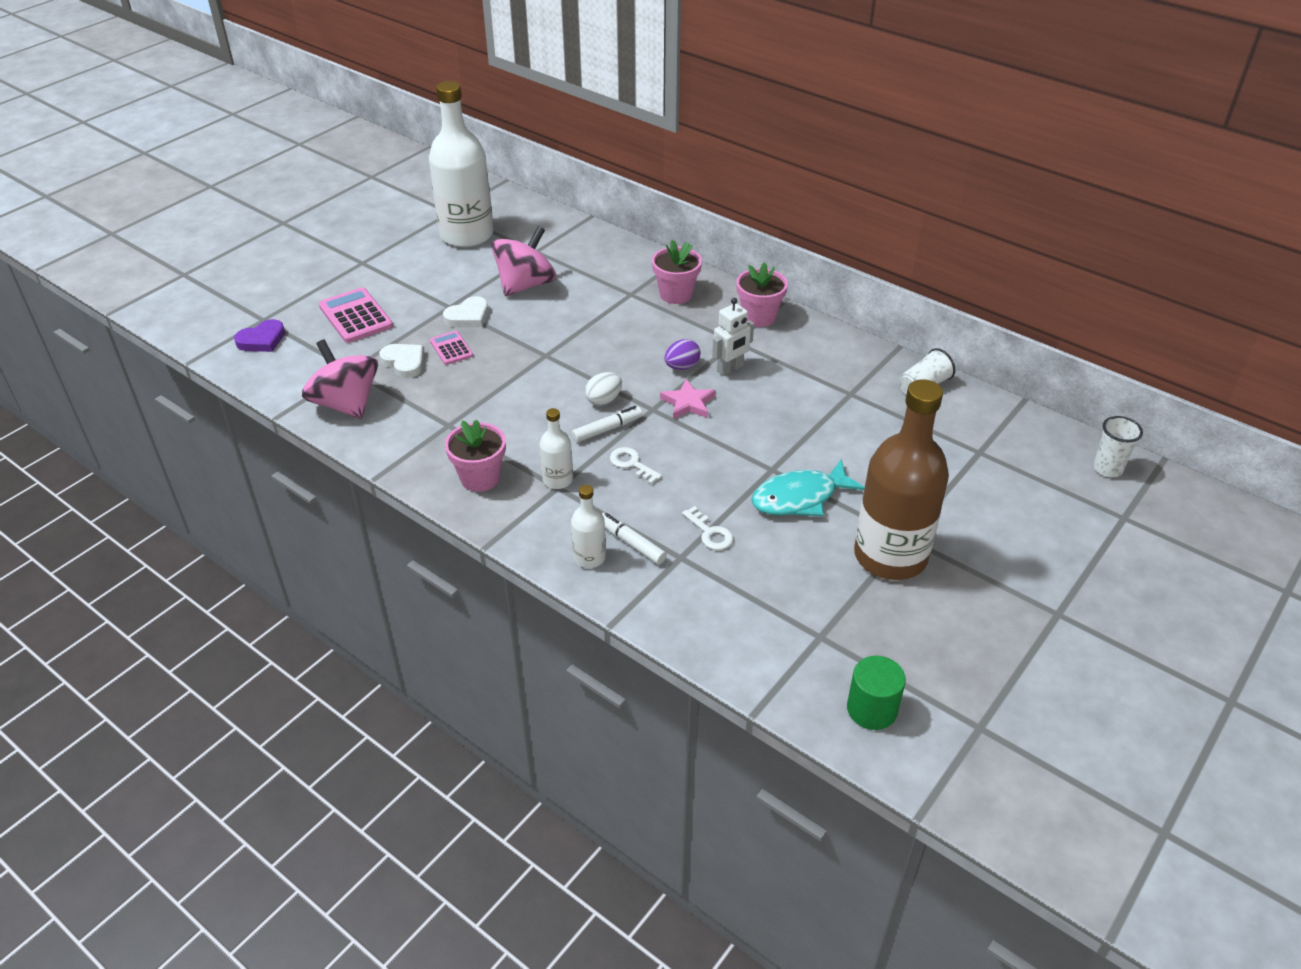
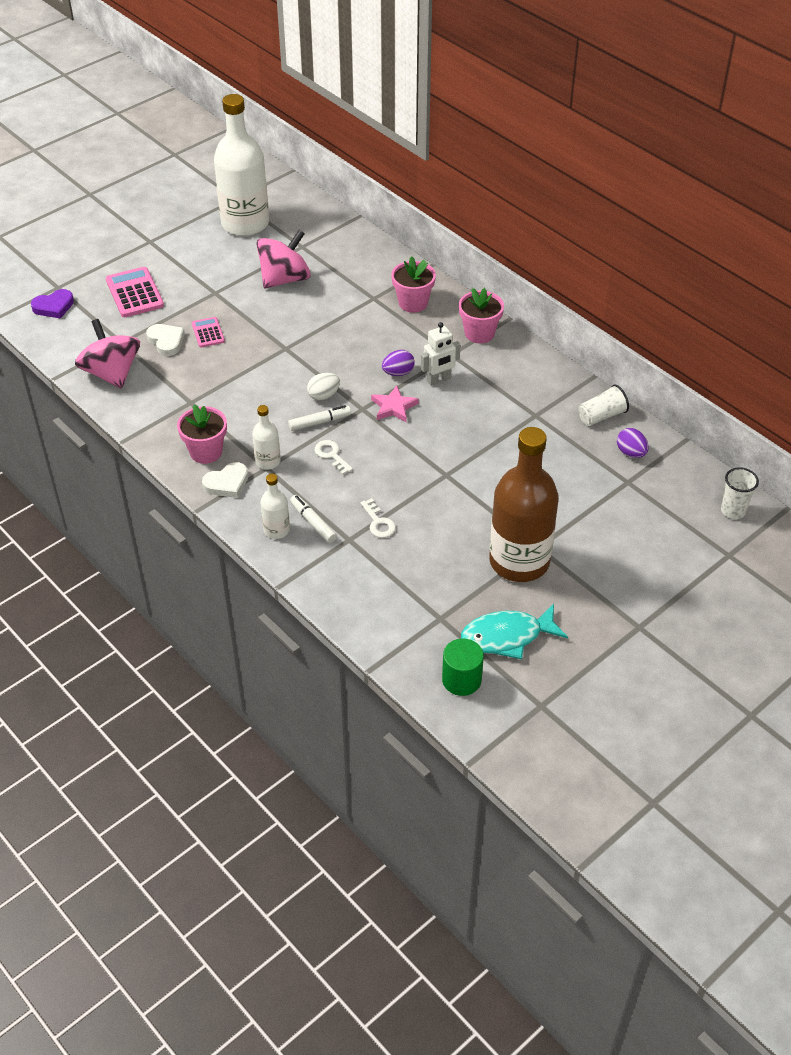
camera: 10 degrees right, 5 degrees up
white heart [443,296,488,327] -> white heart moved to [202,462,248,498]
turquoise fish [751,459,865,516] -> turquoise fish moved to [461,604,568,659]
none -> purple egg [617,428,649,458]

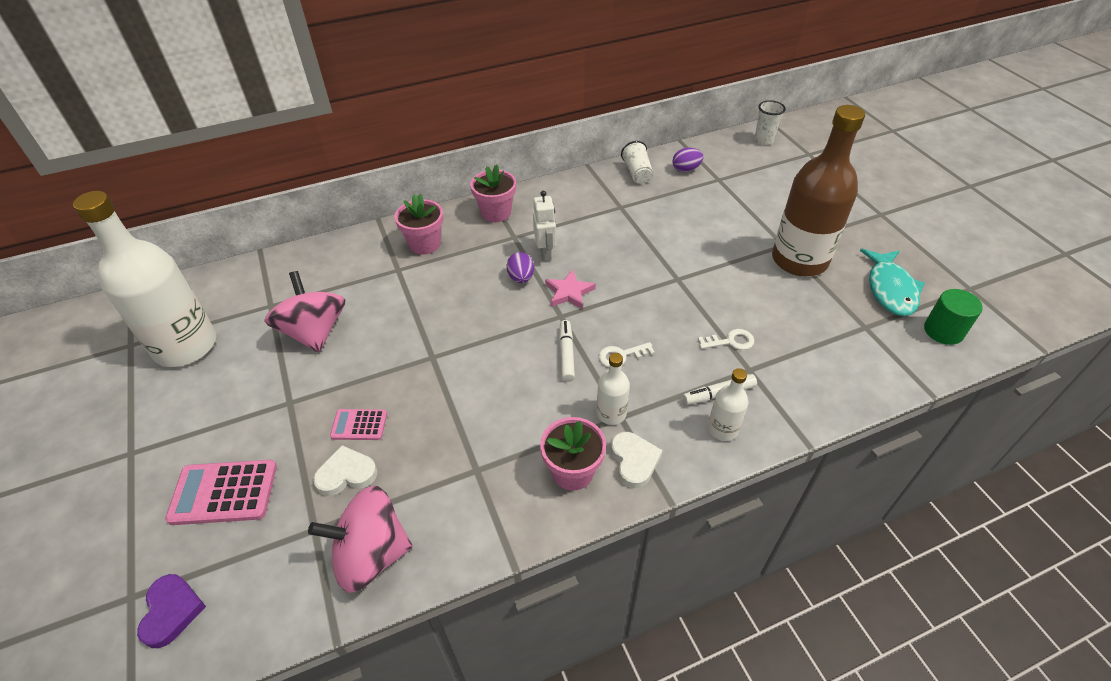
camera: 70 degrees left, 0 degrees up
white egg [307,373,340,401] -> none

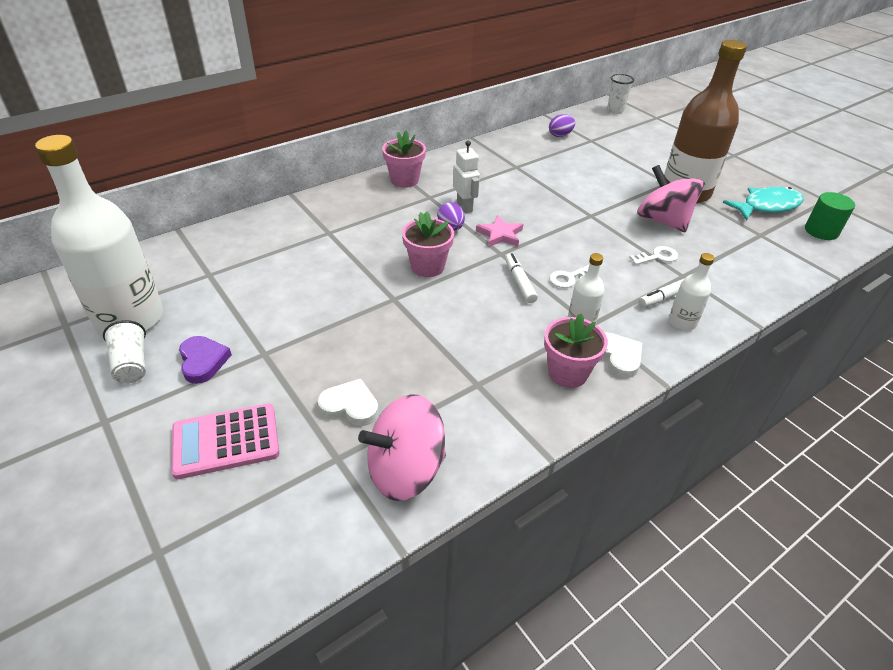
camera: 15 degrees left, 5 degrees down
purple heart [137,574,206,648] -> purple heart moved to [179,336,232,384]
pink spinning top [264,271,345,353] -> pink spinning top moved to [637,165,704,233]
white heart [313,445,377,496] -> white heart turned 45 degrees clockwise [318,379,379,426]
pink calculator [330,409,387,440] -> none
pink flower pot [394,194,443,255] -> pink flower pot moved to [402,211,454,277]
white cup [621,141,653,184] -> white cup moved to [103,320,146,383]
turquoise fish [860,249,925,316] -> turquoise fish turned 105 degrees counterclockwise [723,187,804,221]

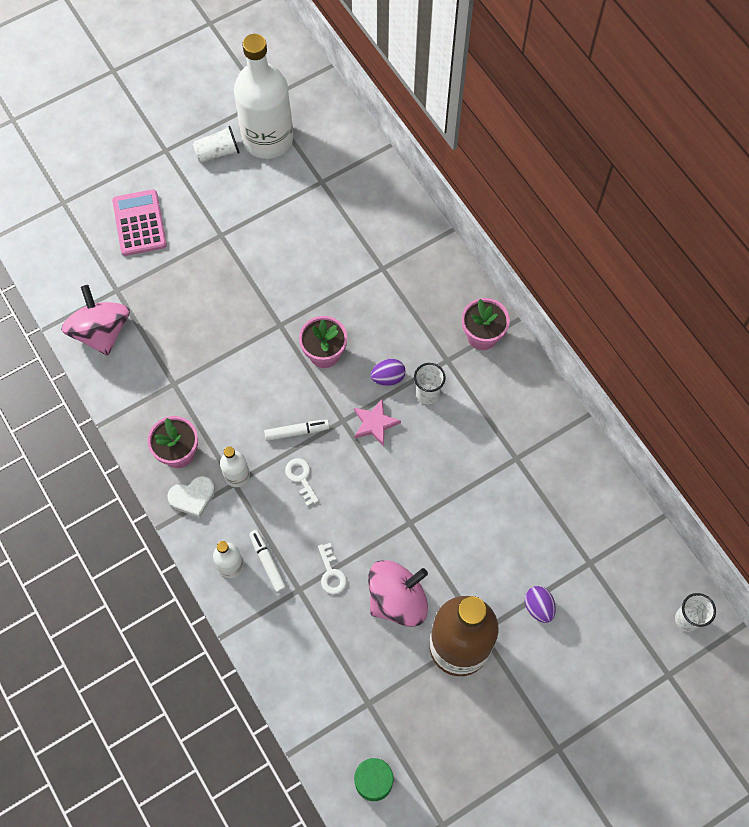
camera: 95 degrees right, 25 degrees up
purple heart [179,336,232,384] -> none
white heart [318,379,379,426] -> none
white robot [453,141,480,213] -> white cup [414,363,446,404]
purple egg [549,114,575,137] -> purple egg moved to [525,586,556,623]
turquoise fish [723,187,804,221] -> none

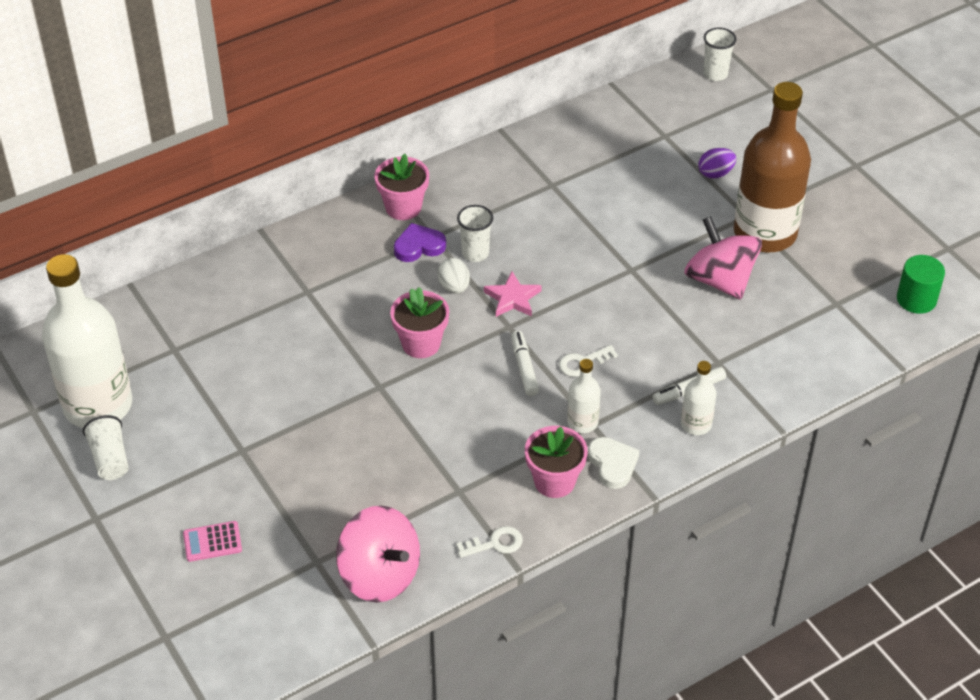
camera: 90 degrees left, 20 degrees down
pink spinning top [61,285,130,356] -> pink spinning top turned 120 degrees counterclockwise [336,506,420,603]
pink calculator [112,189,167,256] -> pink calculator [183,521,242,562], size x0.58
white key [318,543,347,594] -> white key moved to [456,526,523,558]
purple egg [371,359,406,386] -> white egg [437,258,470,294]
none -> purple heart [394,223,446,262]

